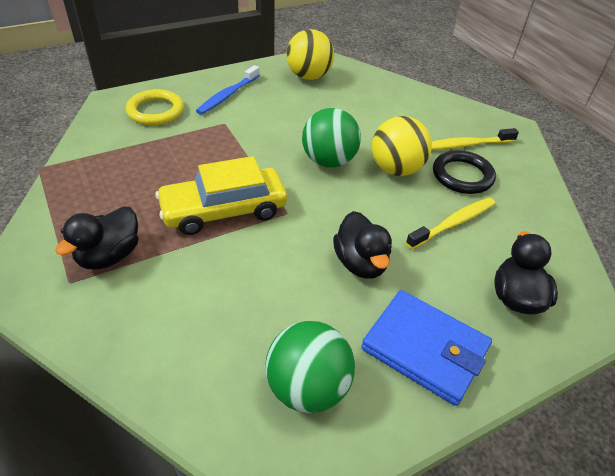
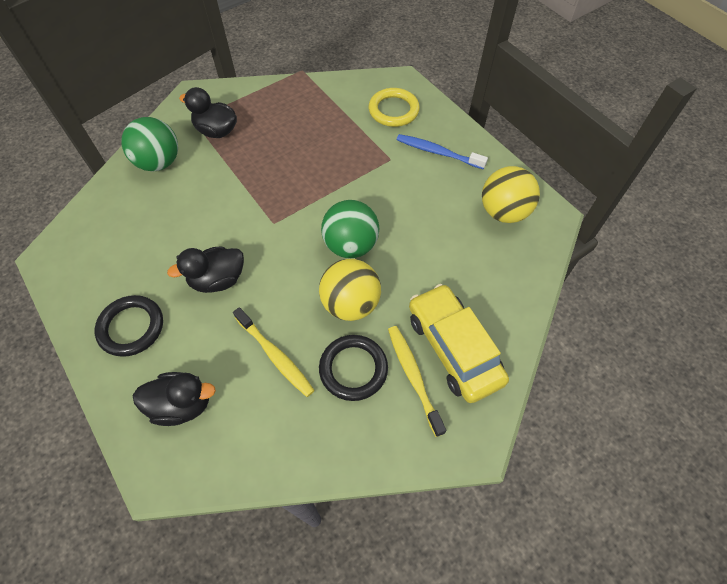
camera: 85 degrees right, 15 degrees up
yellow car [155,156,287,235] -> yellow car moved to [409,284,509,403]
green ball [266,321,355,413] -> green ball moved to [121,117,178,172]
blue wallet [361,290,492,406] -> black ring [94,295,163,357]

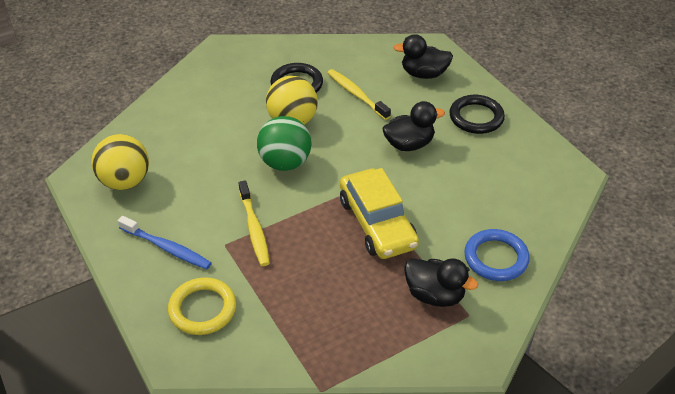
camera: 175 degrees left, 15 degrees down
green ball [121,117,178,172] -> blue ring [464,229,530,281]
yellow toothbrush [388,326,446,437] -> yellow toothbrush moved to [239,180,270,266]
yellow car [409,284,509,403] -> yellow car moved to [340,168,419,259]

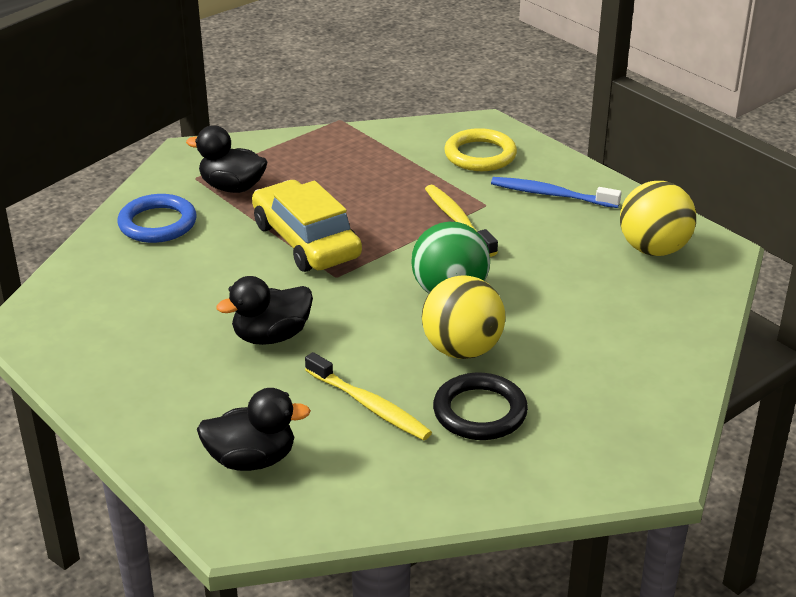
camera: 170 degrees right, 10 degrees down
black ring [449,95,505,134] -> none

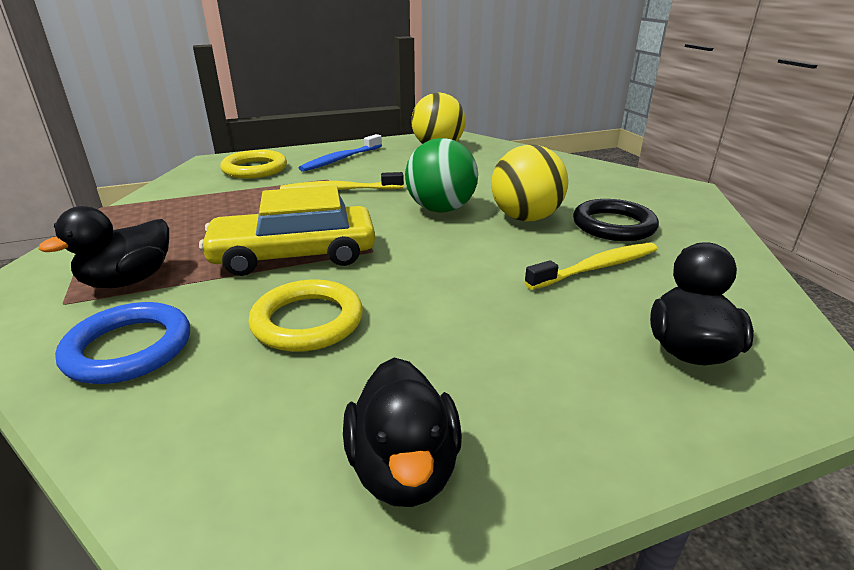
camera: 70 degrees left, 5 degrees down
black duck [216,276,313,345] -> black duck moved to [343,357,462,507]
none -> yellow ring [248,280,363,352]

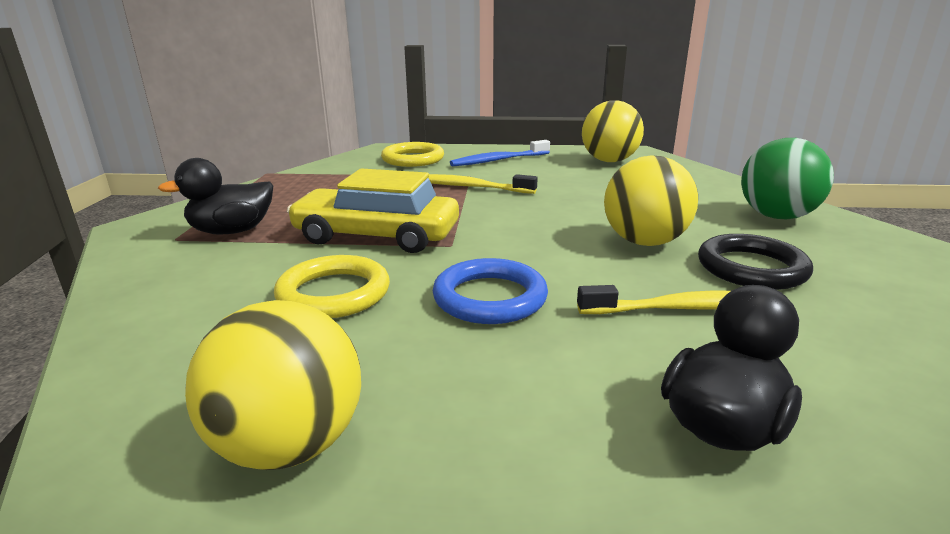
camera: 25 degrees right, 5 degrees down
blue ring [55,302,190,384] -> blue ring moved to [433,258,548,324]
black duck [343,357,462,507] -> yellow ball [185,300,361,470]
green ball [405,138,478,213] -> green ball moved to [741,138,834,220]

